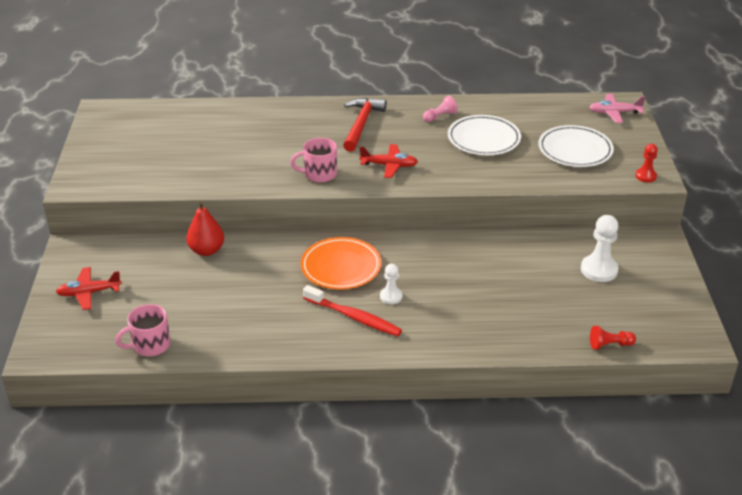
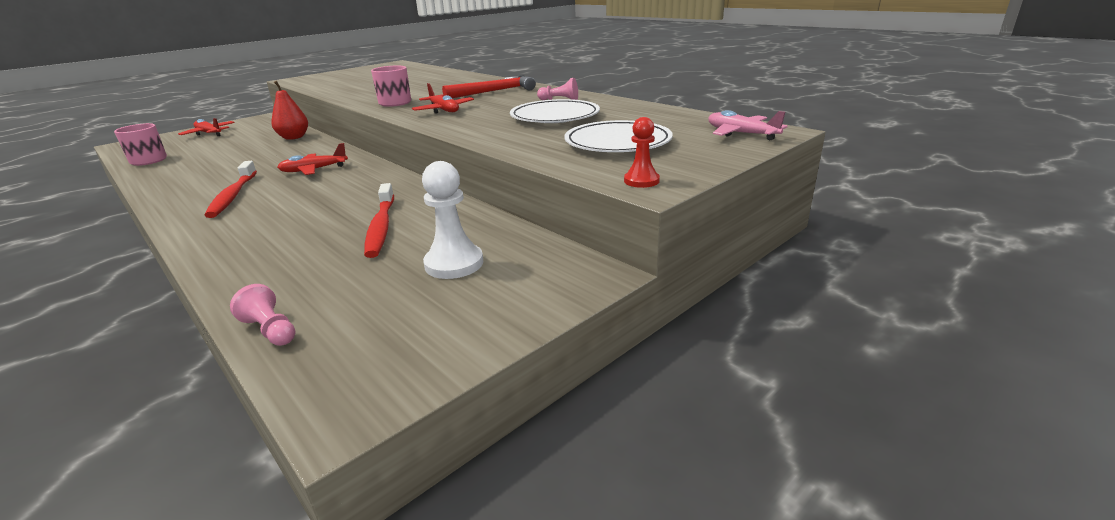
camera: 50 degrees right, 10 degrees down
orange plate [301,237,382,290] -> red plane [277,143,348,175]
white pawn [380,264,402,304] -> none
red pawn [590,326,636,350] -> pink pawn [230,284,295,346]
none -> red toothbrush [364,183,394,258]

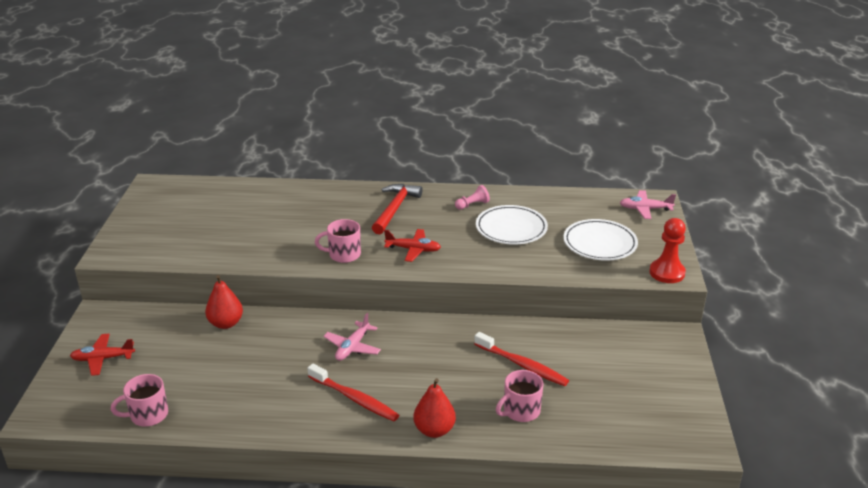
camera: 45 degrees left, 5 degrees up
pink pawn [230,284,295,346] -> none
red plane [277,143,348,175] -> pink plane [324,313,381,361]
white pawn [422,161,483,279] -> none
red pawn [624,117,660,188] -> red pawn [649,218,686,283], size x1.67
none -> red pear [414,378,456,438]
none -> pink mug [496,370,544,422]

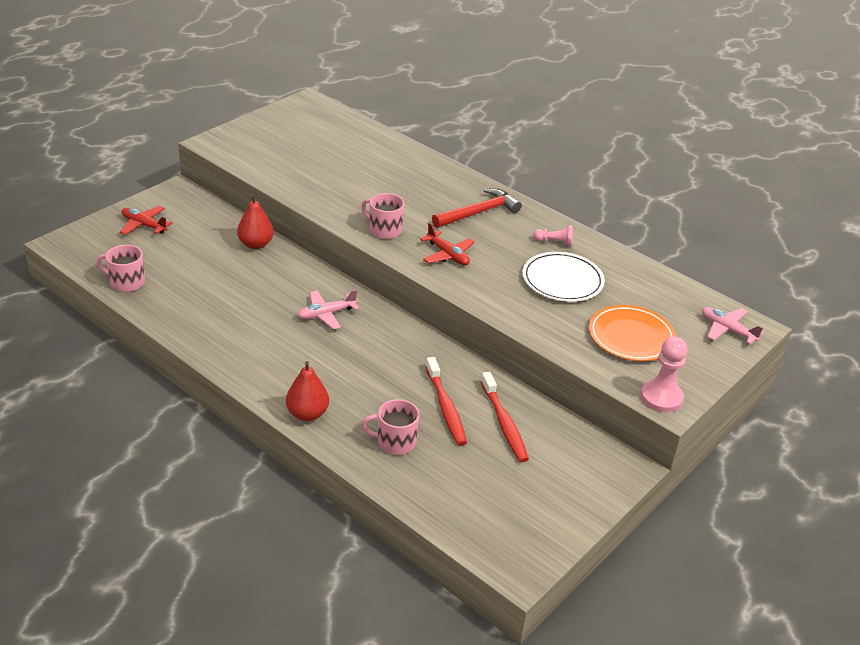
camera: 35 degrees right, 5 degrees up
red toothbrush [308,364,399,421] -> red toothbrush moved to [481,372,529,462]
white plate [563,219,638,261] -> orange plate [589,305,676,361]
red pawn [649,218,686,283] -> pink pawn [641,336,688,412]

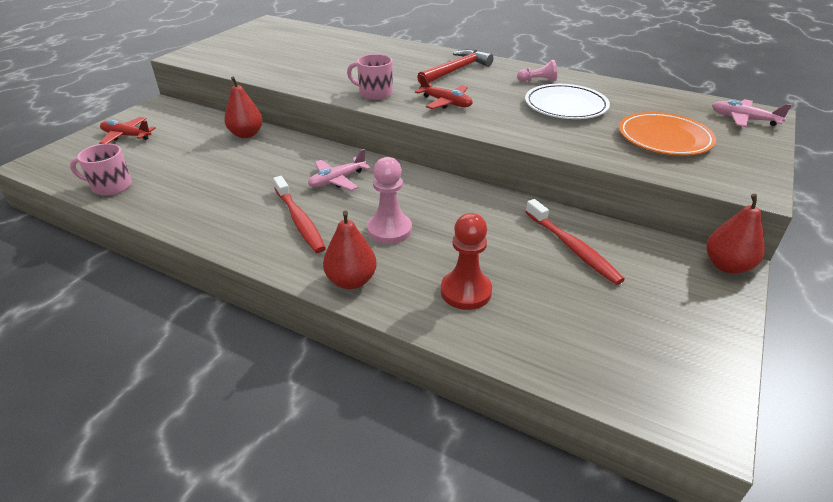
camera: 10 degrees left, 0 degrees up
pink mug [361,399,420,455] -> red pawn [441,213,492,310]
red toothbrush [426,357,467,446] -> red toothbrush moved to [273,176,326,253]
pink pawn [641,336,688,412] -> pink pawn moved to [367,157,412,244]
none -> red pear [706,194,765,274]

